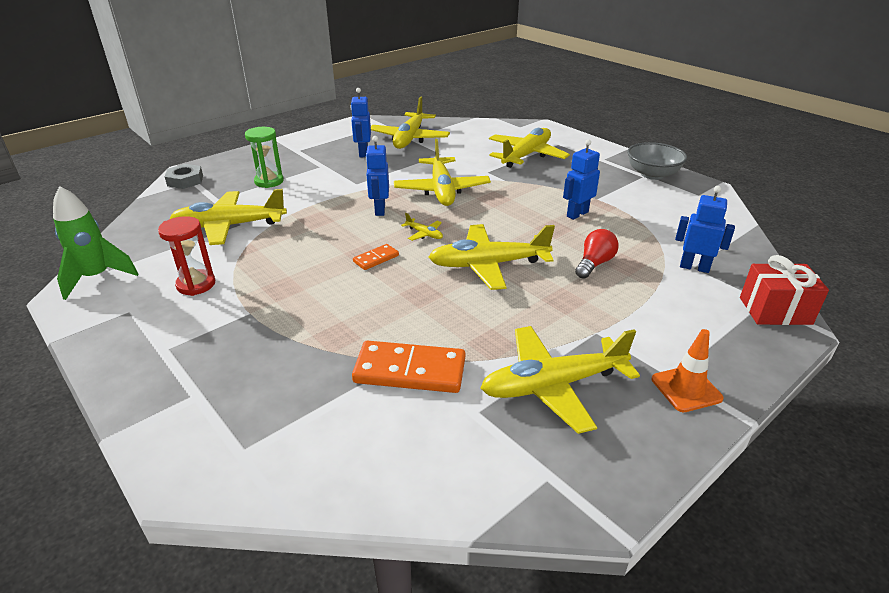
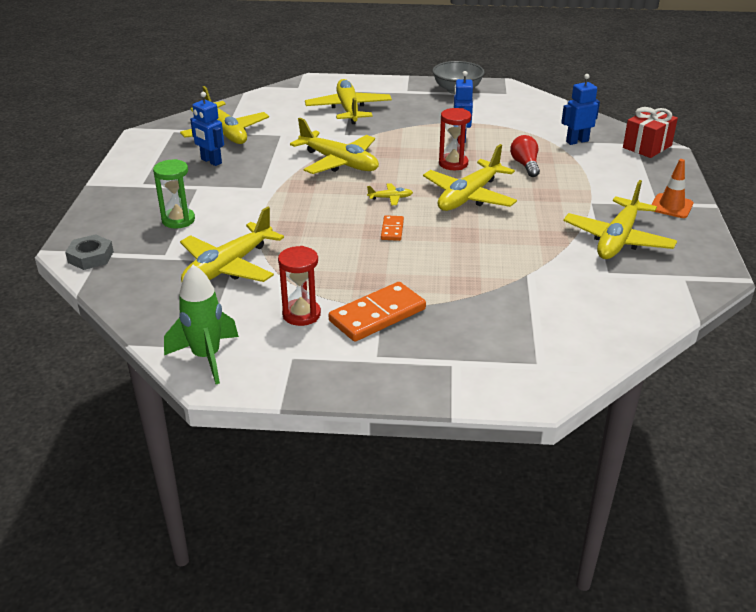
camera: 45 degrees left, 0 degrees up
orange domino [352,341,465,393] -> orange domino moved to [329,282,426,342]
blue robot [365,136,389,216] -> none
none -> red hourglass [439,108,471,170]

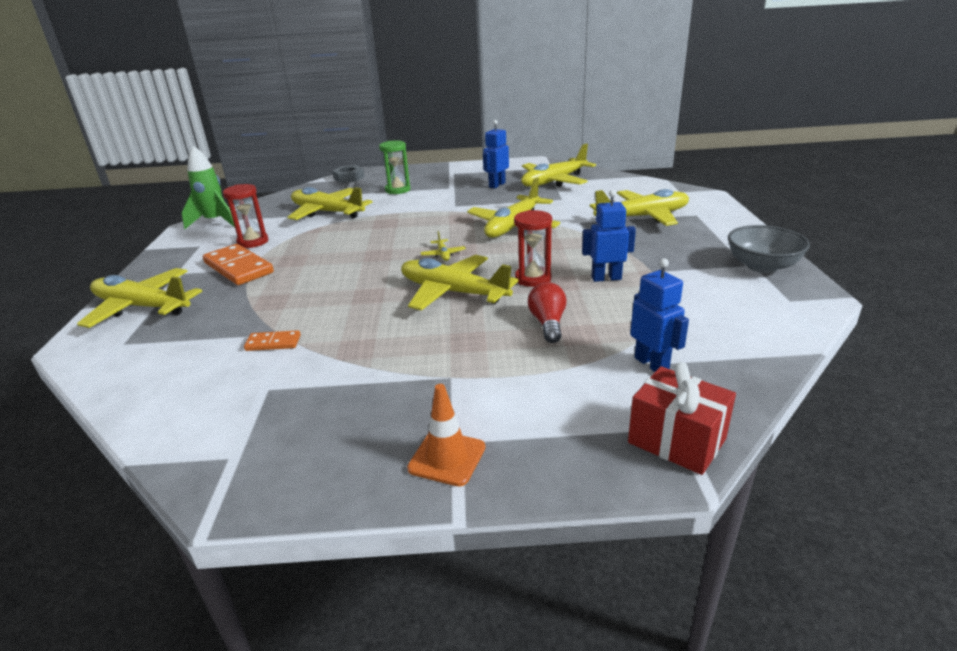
camera: 85 degrees right, 5 degrees down
orange domino [381,215,404,241] -> orange domino moved to [244,330,301,351]
red light bulb [510,135,540,177] -> red light bulb turned 75 degrees counterclockwise [528,282,567,343]
yellow plane [564,180,677,259] -> yellow plane moved to [77,268,202,328]

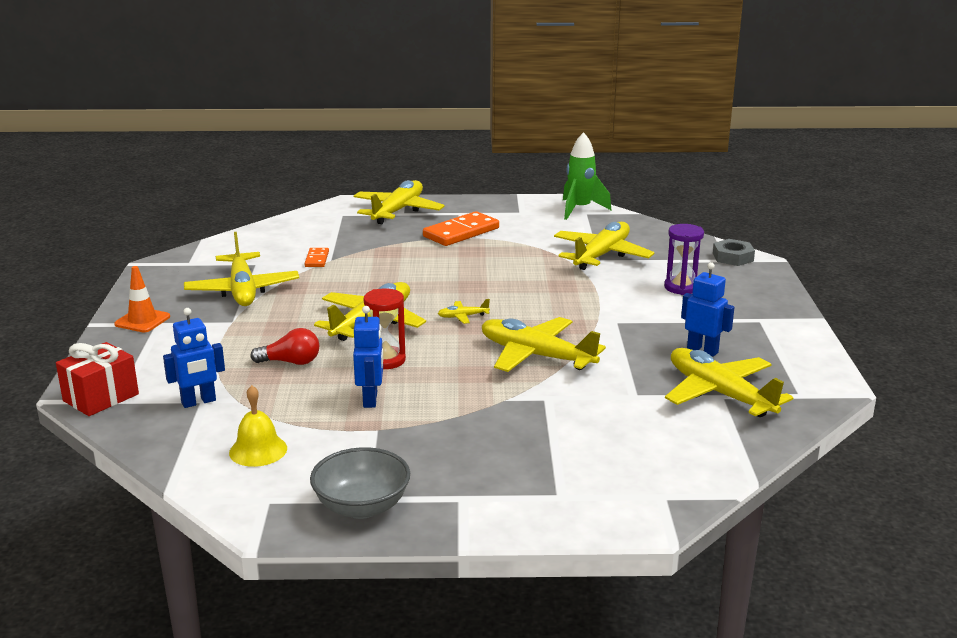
camera: 90 degrees right, 5 degrees down
red hourglass [223,184,268,248] -> none
green hourglass [379,140,410,194] -> purple hourglass [664,224,704,295]
yellow plane [590,189,689,226] -> yellow plane moved to [184,232,299,306]
none -> yellow bell [229,385,287,467]

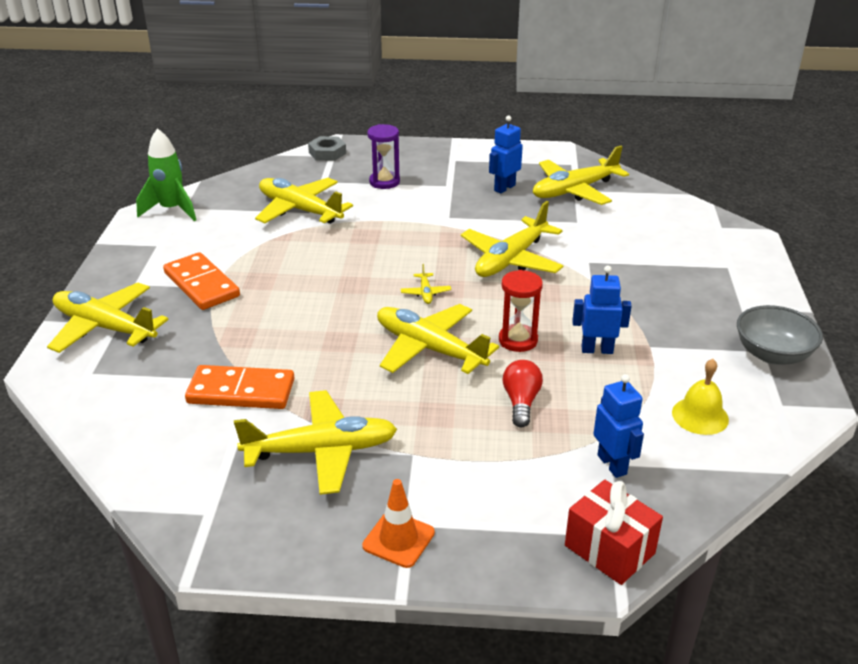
camera: 85 degrees left, 10 degrees up
orange domino [305,248,329,267] -> orange domino [185,365,294,409], size x1.96

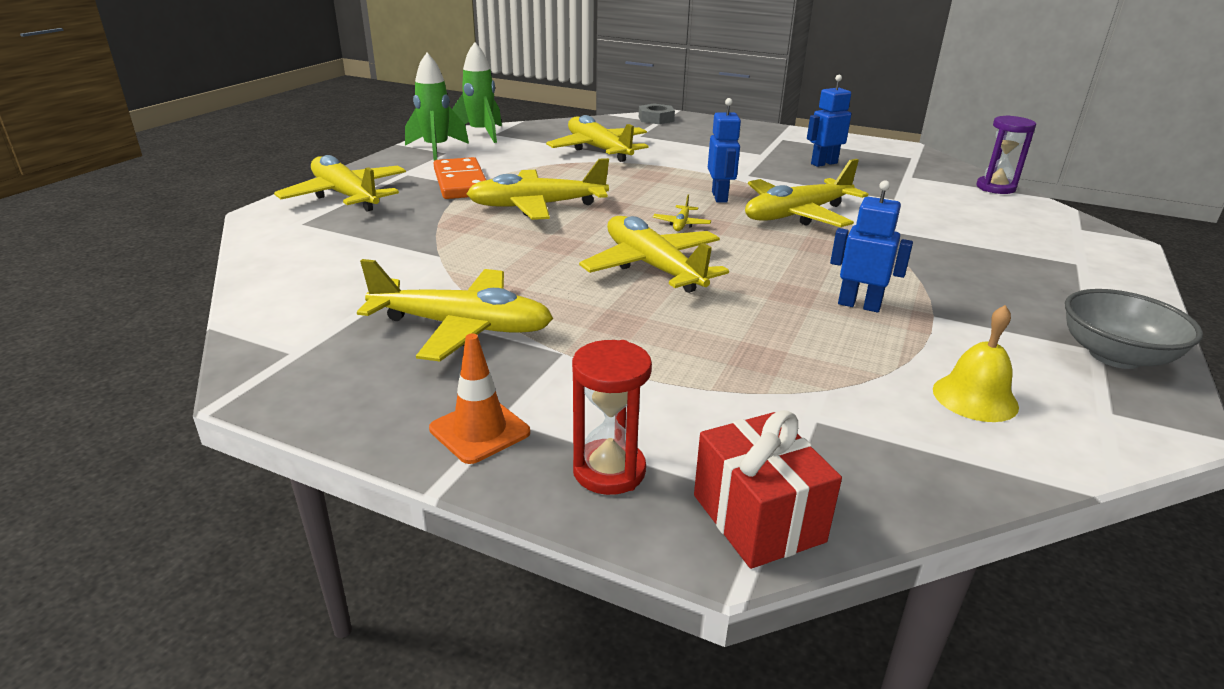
camera: 20 degrees right, 5 degrees down
orange domino [185,365,294,409] -> none
purple hourglass [367,124,400,189] -> purple hourglass moved to [976,115,1036,194]
red hourglass [499,270,543,352] -> red hourglass moved to [572,340,652,495]
red light bulb [503,360,543,428] -> none
yellow plane [533,146,629,205] -> yellow plane moved to [466,158,609,220]
blue robot [593,374,644,478] -> blue robot moved to [708,98,741,202]
none -> green rocket [405,53,469,161]

